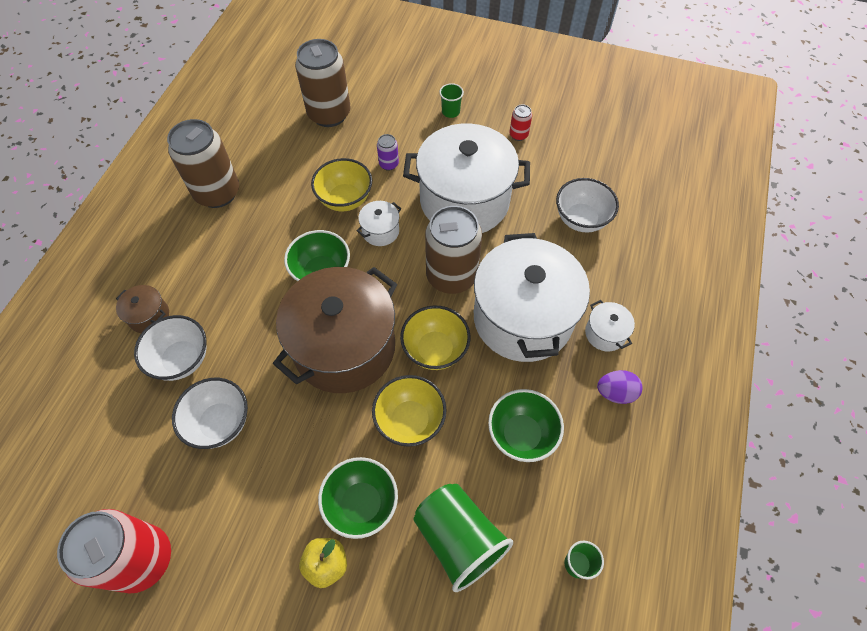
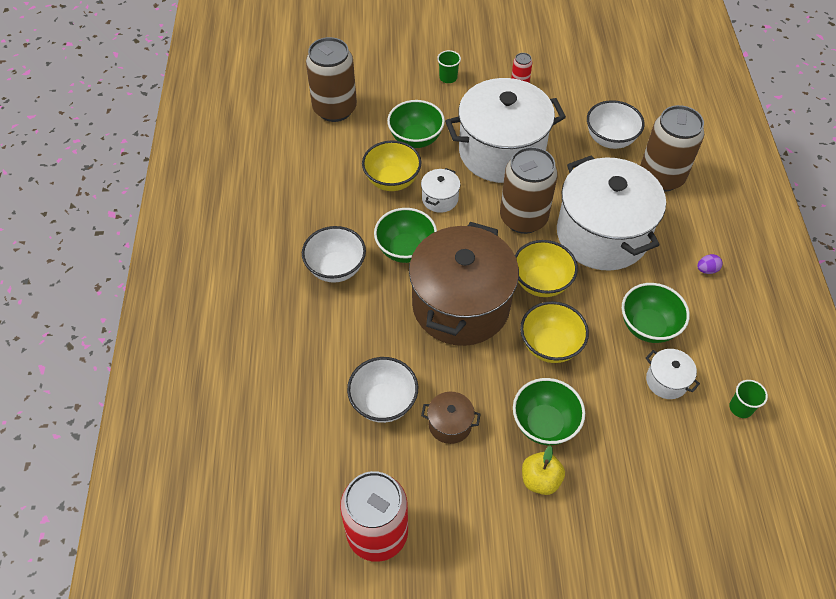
camera: 20 degrees left, 5 degrees down
brown pot [116,285,169,333] -> brown pot moved to [421,392,481,444]
white bowl [134,315,206,381] -> white bowl moved to [302,226,366,283]
brown can [167,119,239,208] -> brown can moved to [640,105,704,192]
purple can [377,134,399,171] -> green bowl [387,100,445,148]
green cup [413,484,513,592] -> none
white pot [585,300,635,351] -> white pot moved to [646,349,700,399]
purple egg [597,370,643,404] -> purple egg [697,254,723,274], size x0.66

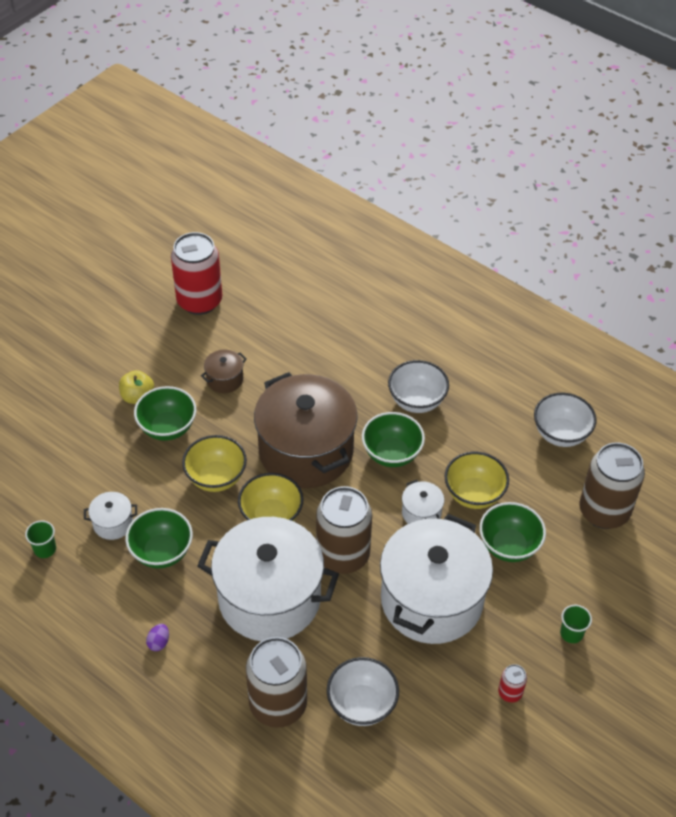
camera: 130 degrees right, 5 degrees down
white bowl [347,357,418,423] -> white bowl moved to [534,393,596,447]

